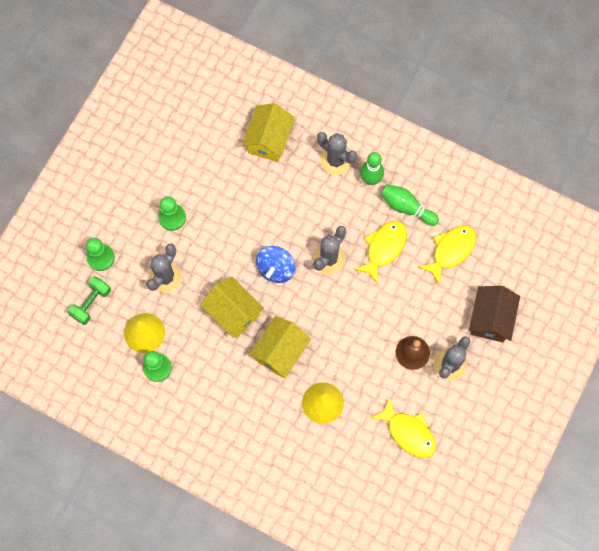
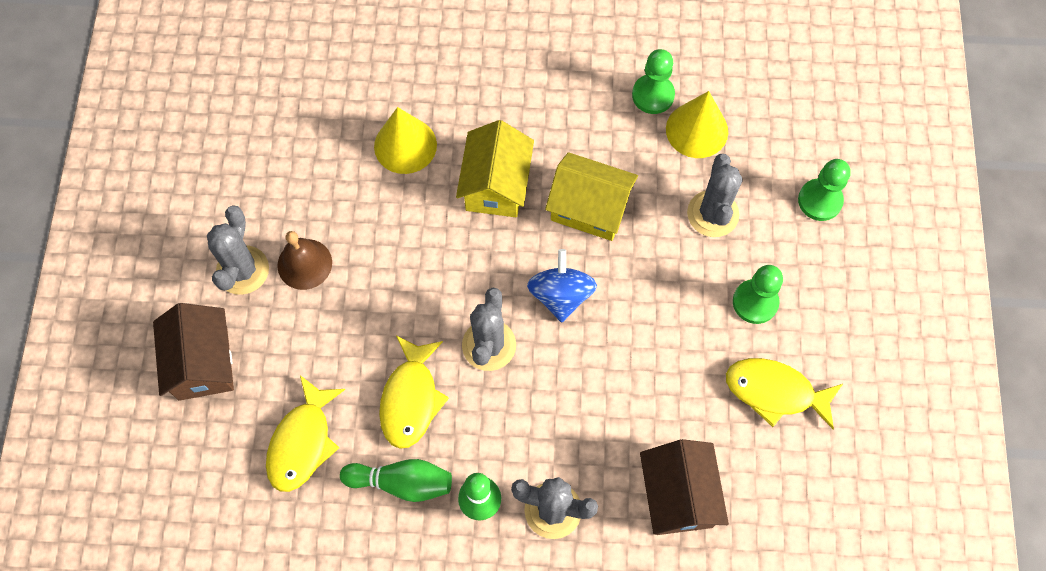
camera: 155 degrees right, 5 degrees down
green dumbbell [68,276,111,325] -> none
yellow house [242,103,295,162] -> brown house [640,439,729,535]
yellow fish [371,396,436,458] -> yellow fish moved to [726,358,843,429]

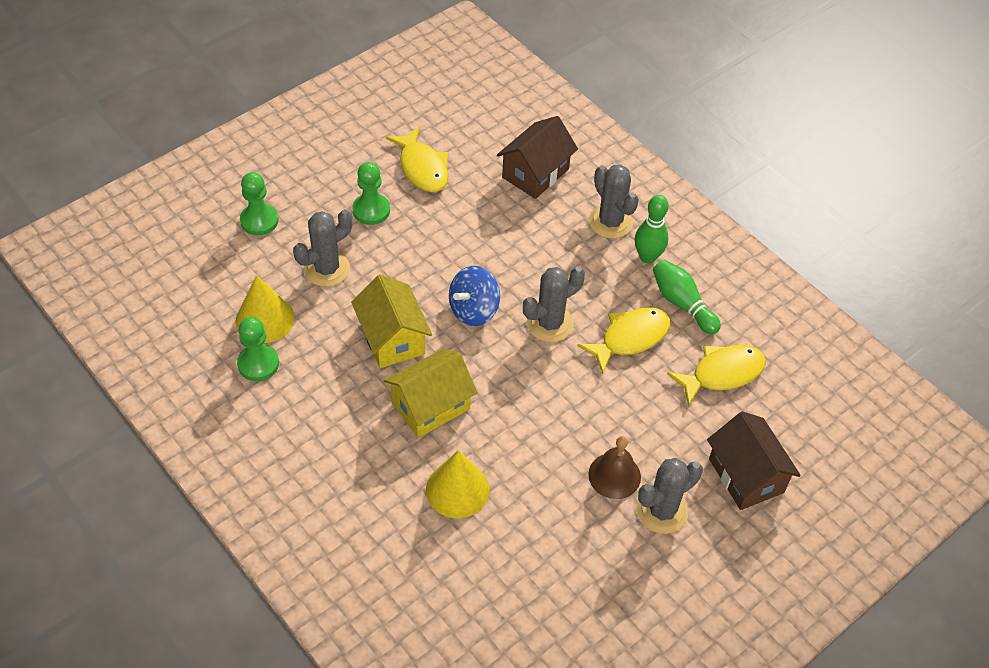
camera: 135 degrees left, 15 degrees down
brown house [153,303,234,401] -> brown house turned 60 degrees counterclockwise [707,411,801,510]

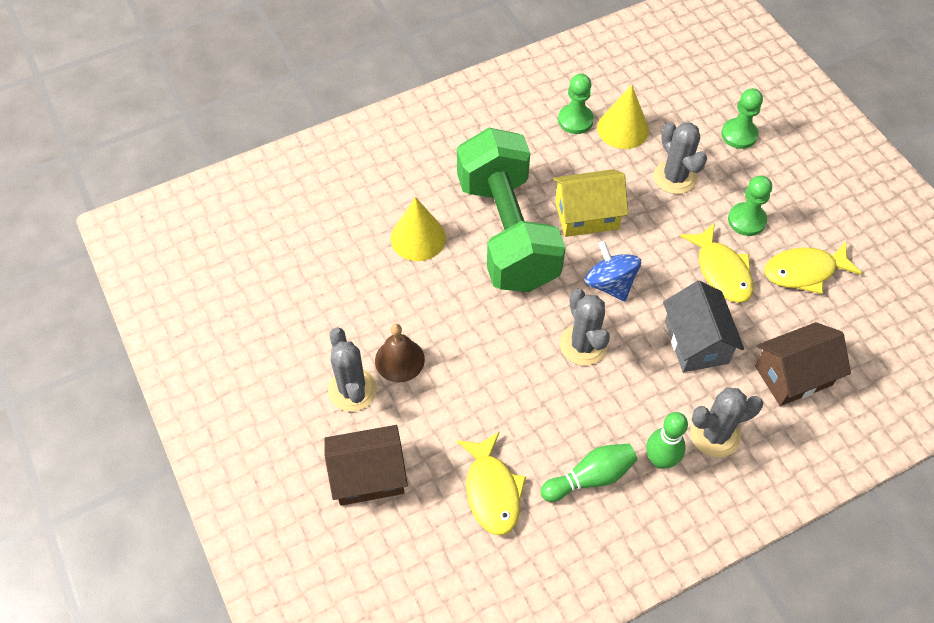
camera: 105 degrees right, 5 degrees up
yellow house [384,349,478,438] -> green dumbbell [457,128,566,292]
brown house [497,116,578,199] -> brown house turned 75 degrees counterclockwise [755,322,851,406]
yellow fish [577,307,670,374] -> yellow fish moved to [680,223,753,303]
none -> grey house [663,281,744,372]

